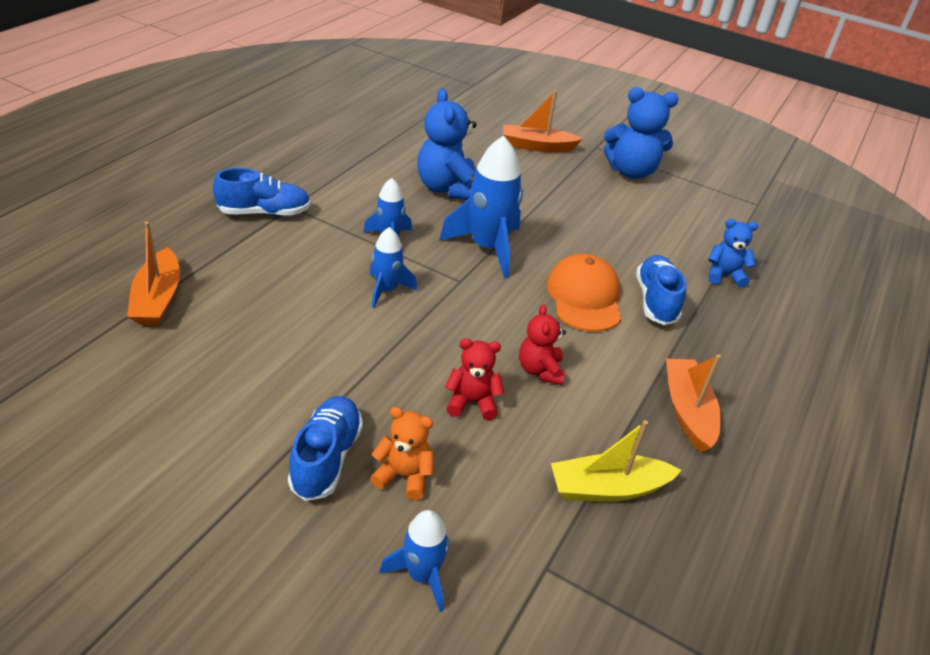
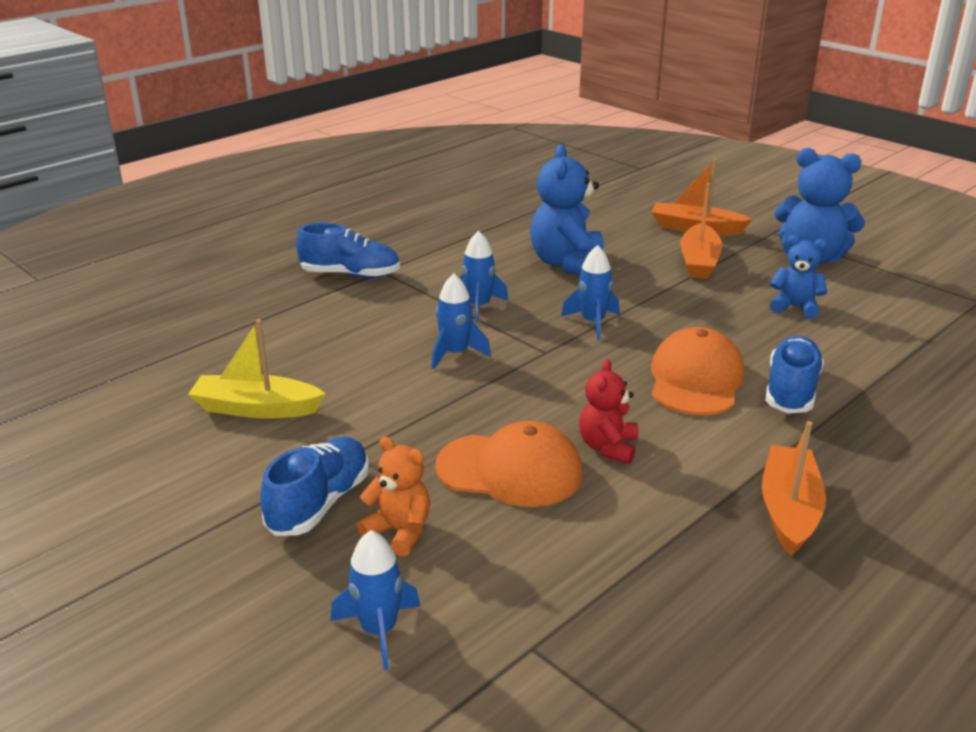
camera: 20 degrees right, 10 degrees down
orange boat [127,221,180,325] -> orange boat moved to [680,183,722,279]
blue rocket [439,136,523,278] -> blue rocket [561,245,619,340], size x0.56
red teddy bear [445,338,504,420] -> orange cap [435,421,583,507]
yellow boat [551,420,682,502] -> yellow boat moved to [188,319,326,419]
blue teddy bear [708,219,758,287] -> blue teddy bear moved to [770,235,827,319]

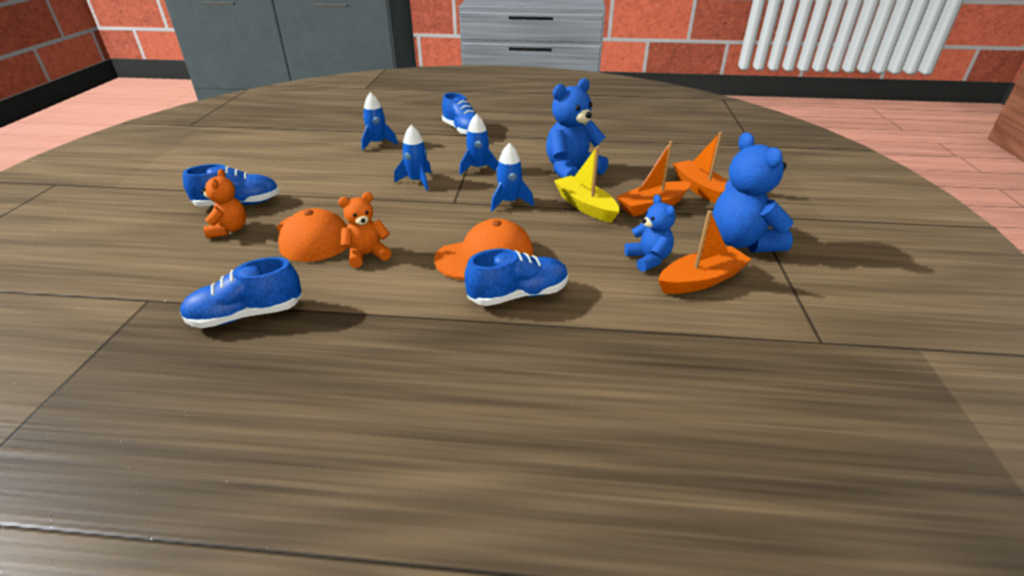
camera: 50 degrees right, 5 degrees up
yellow boat [188,319,326,419] -> yellow boat moved to [554,146,619,223]
blue rocket [331,530,420,670] -> blue rocket moved to [361,92,398,150]
red teddy bear [579,359,638,464] -> orange teddy bear [338,192,392,268]
orange boat [762,421,826,556] -> orange boat moved to [658,210,752,294]
none -> blue shoe [180,257,302,328]

